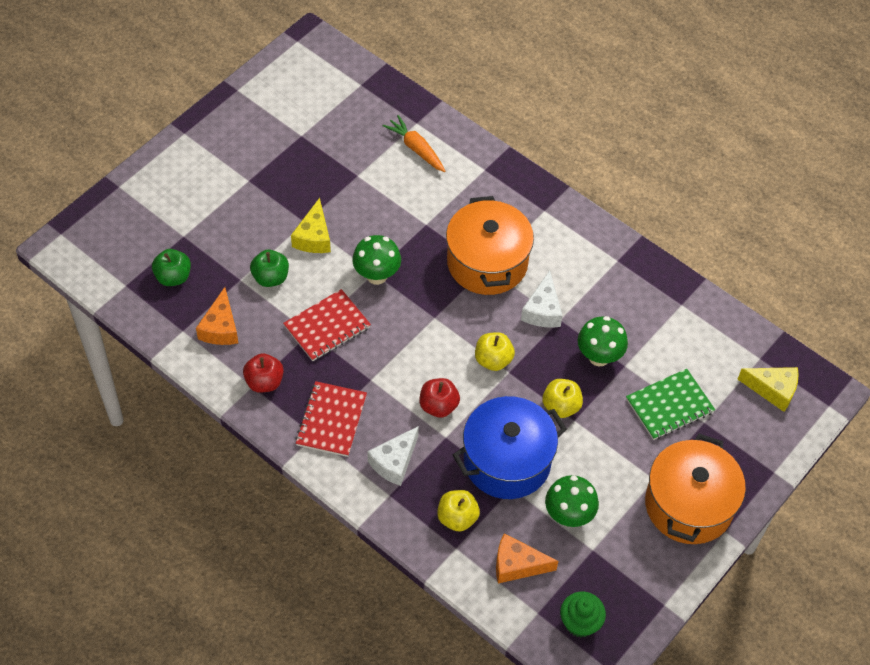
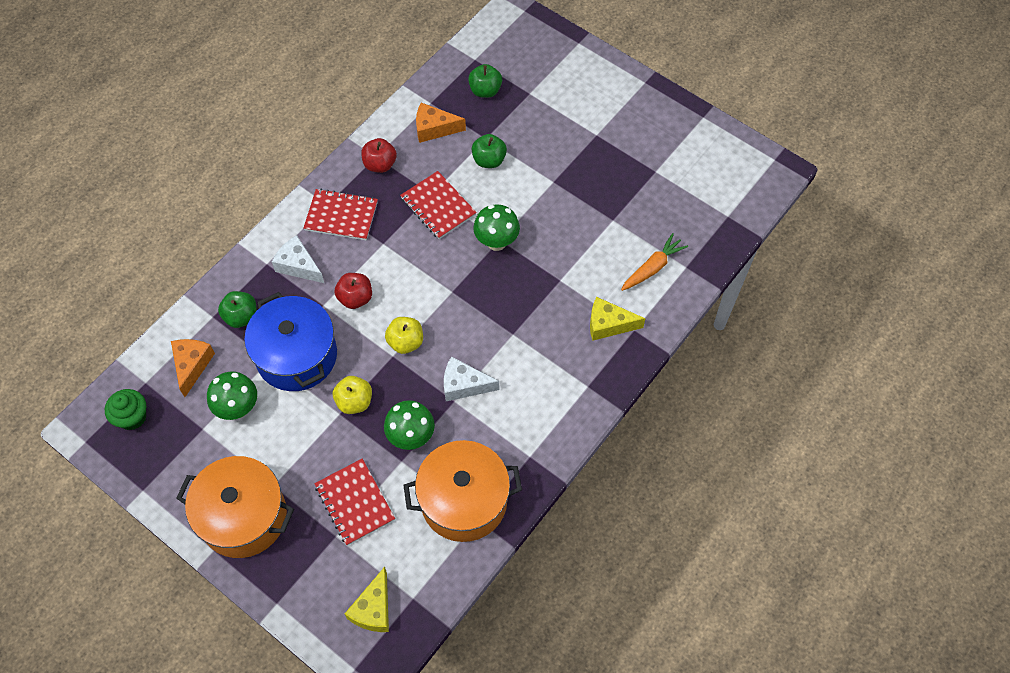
camera: 90 degrees right, 5 degrees up
yellow cheese [291,198,331,253] -> yellow cheese moved to [590,297,646,341]
yellow apple [437,490,480,531] -> green apple [218,291,257,328]
orange pot [446,196,534,295] -> orange pot moved to [403,440,522,542]
green notebook [626,369,715,440] -> red notebook [314,459,395,546]

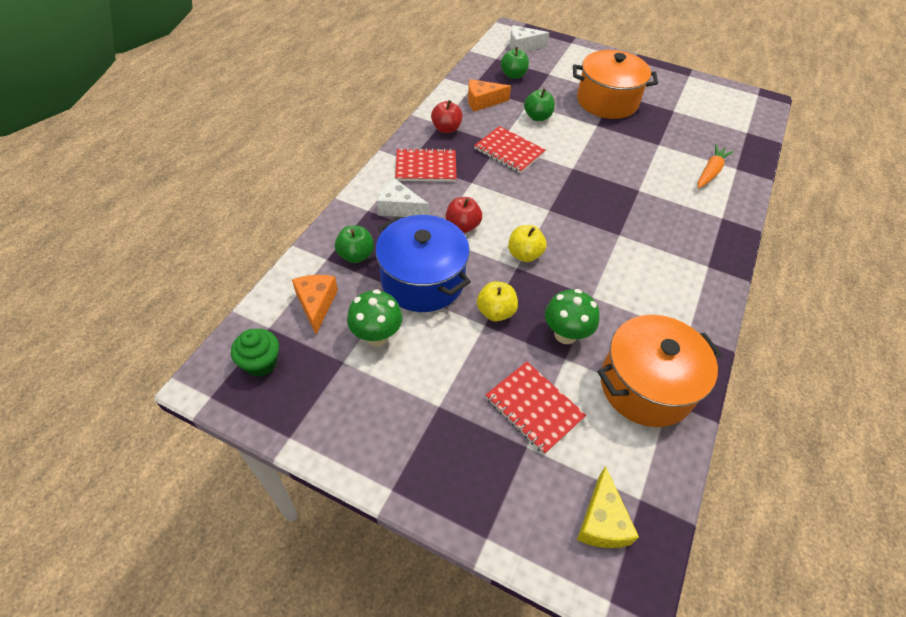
camera: 15 degrees left, 10 degrees down
orange pot [176,456,294,558] -> orange pot moved to [573,50,658,119]
white cheese [444,357,499,401] -> white cheese moved to [510,25,549,52]
green mushroom [473,204,520,251] -> none
yellow cheese [590,297,646,341] -> none

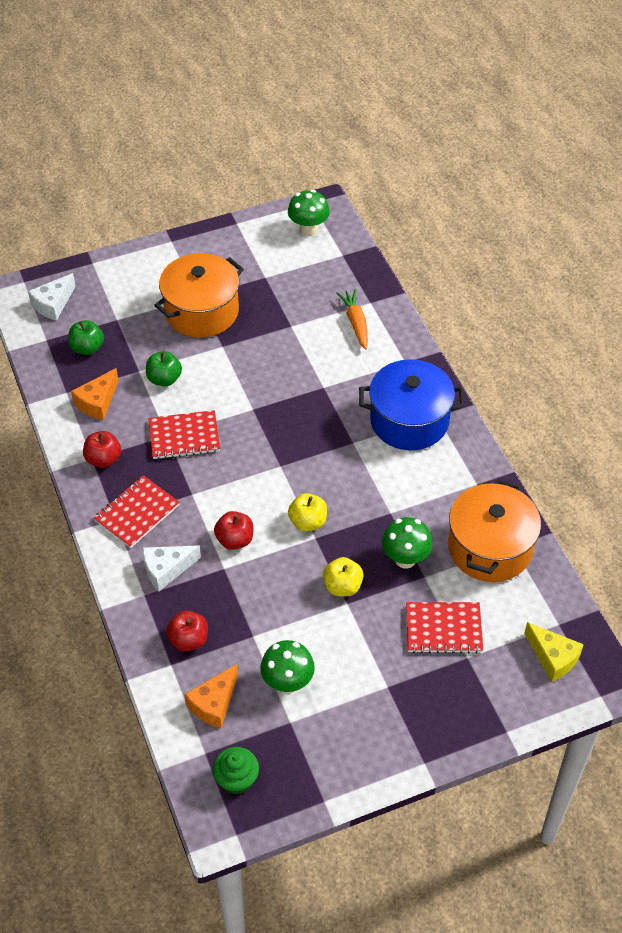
camera: 45 degrees left, 0 degrees up
orange cheese [292,275,338,334] -> orange cheese turned 90 degrees counterclockwise [184,664,238,728]
green apple [335,225,374,263] -> red apple [166,610,208,651]
blue pot [375,215,471,312] -> blue pot moved to [359,359,465,450]
none -> green mushroom [288,190,330,236]

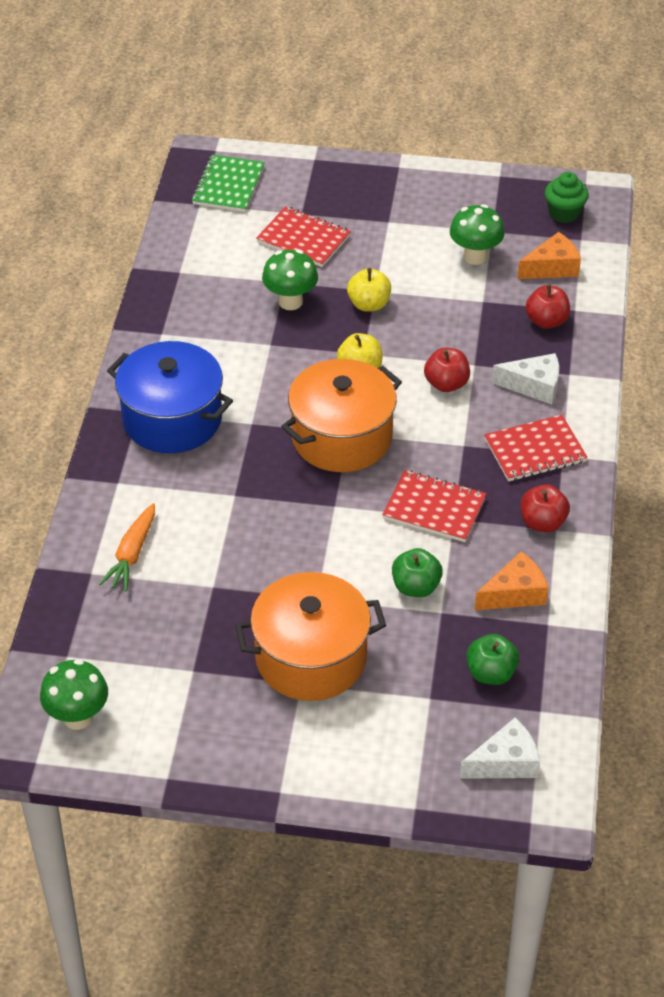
camera: 150 degrees left, 5 degrees down
orange pot [448,479,541,582] -> orange pot moved to [281,359,402,472]
yellow cheese [524,622,584,682] -> green notebook [192,154,265,212]

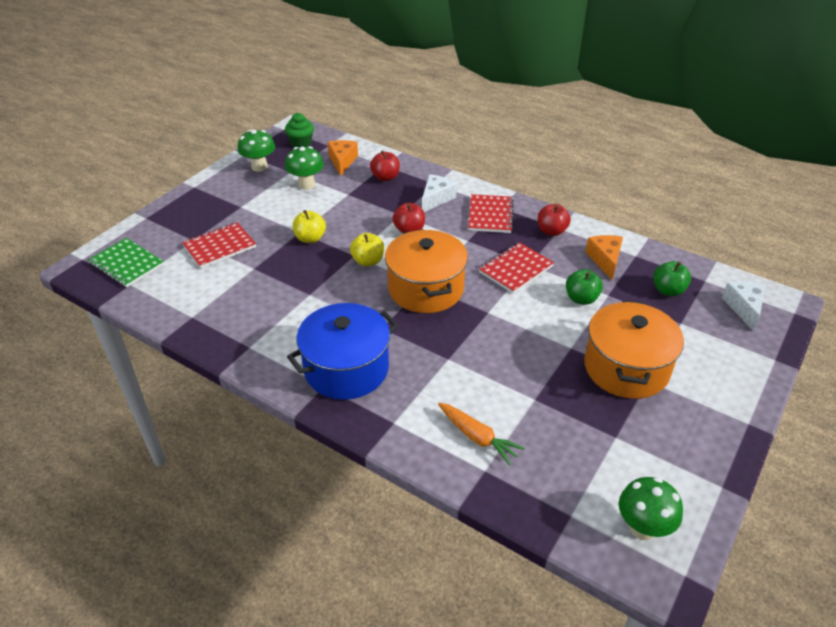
camera: 65 degrees left, 5 degrees down
green mushroom [262,250,318,310] -> green mushroom moved to [238,130,275,172]

